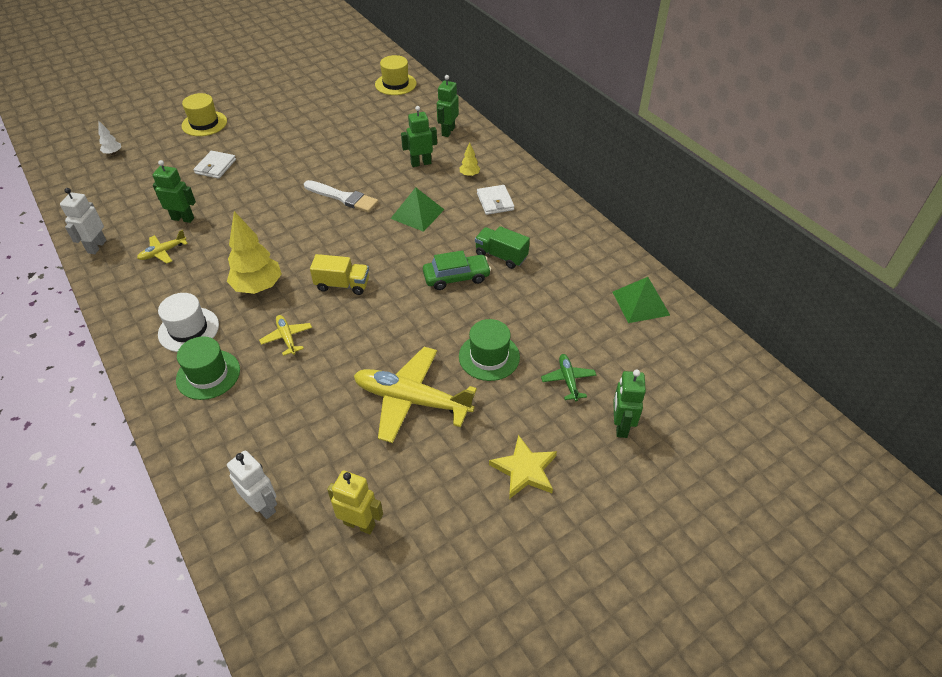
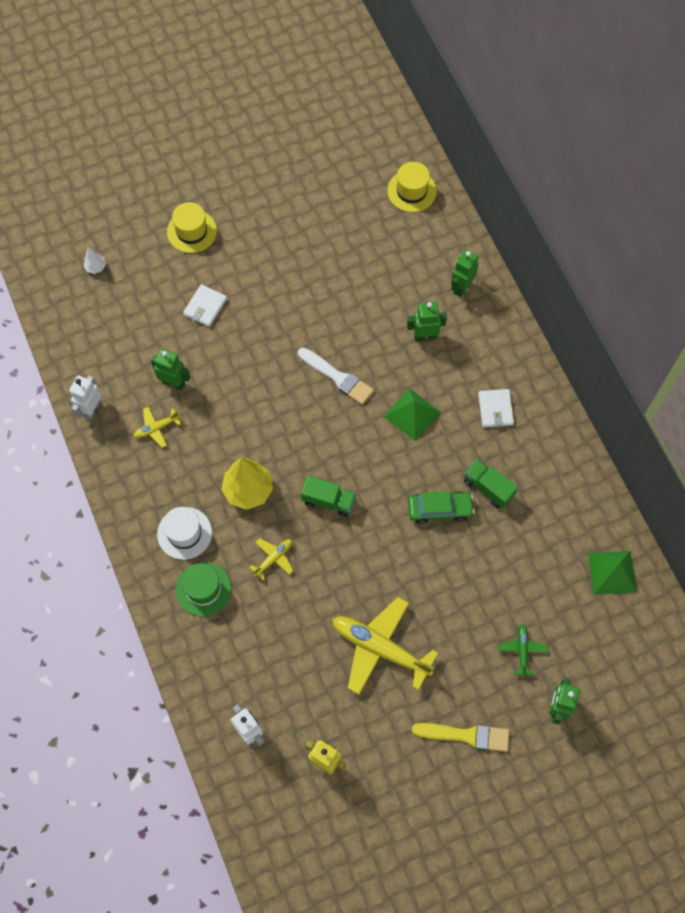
camera: 10 degrees right, 20 degrees up
yellow plane [259,315,312,356] -> yellow plane turned 60 degrees clockwise [249,538,293,580]
yellow truck [310,254,369,295] -> green truck [301,475,356,517]
yellow tree [459,142,480,177] -> none
green hat [459,319,520,381] -> none
yellow star [489,435,557,499] -> yellow brush [412,723,509,752]

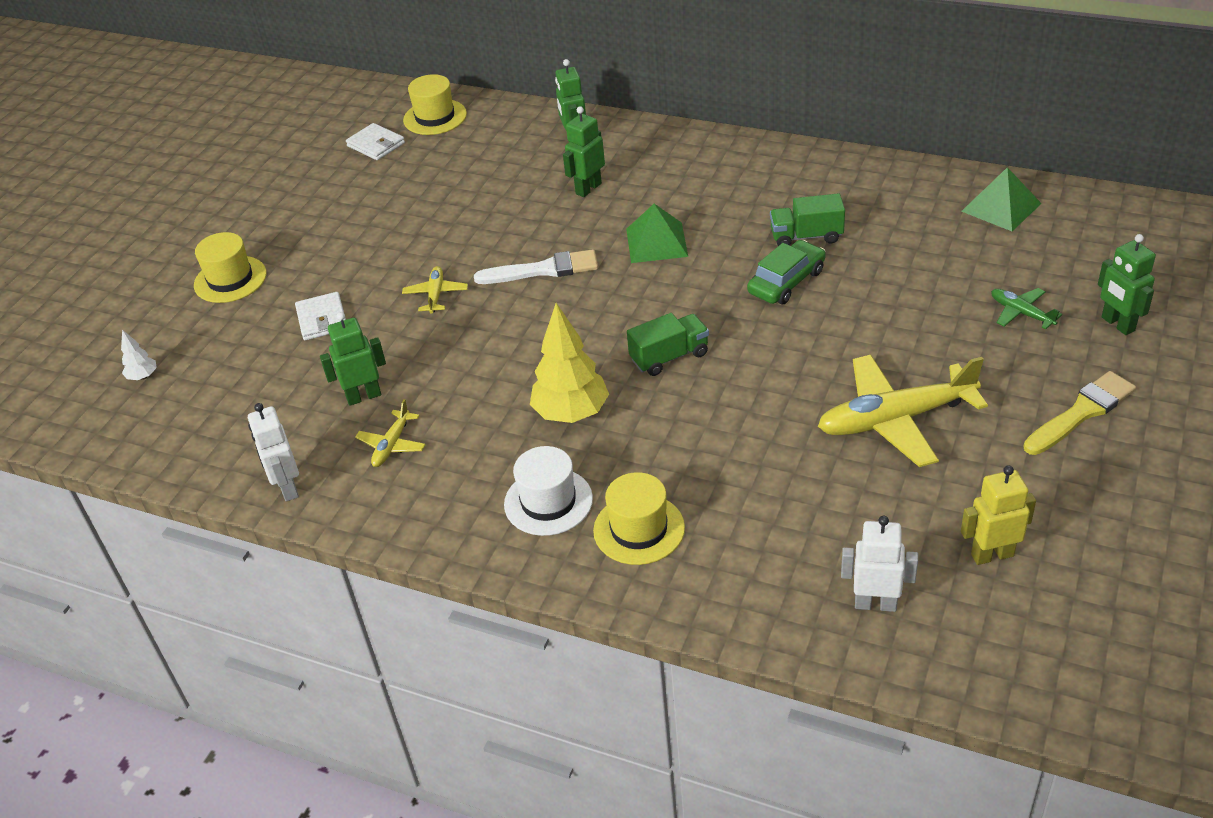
camera: 40 degrees left, 25 degrees down
green hat [176,562,231,617] -> yellow hat [593,472,685,565]
yellow plane [249,538,293,580] -> yellow plane moved to [402,266,468,314]
white wallet [478,389,514,427] -> white wallet moved to [346,123,405,160]

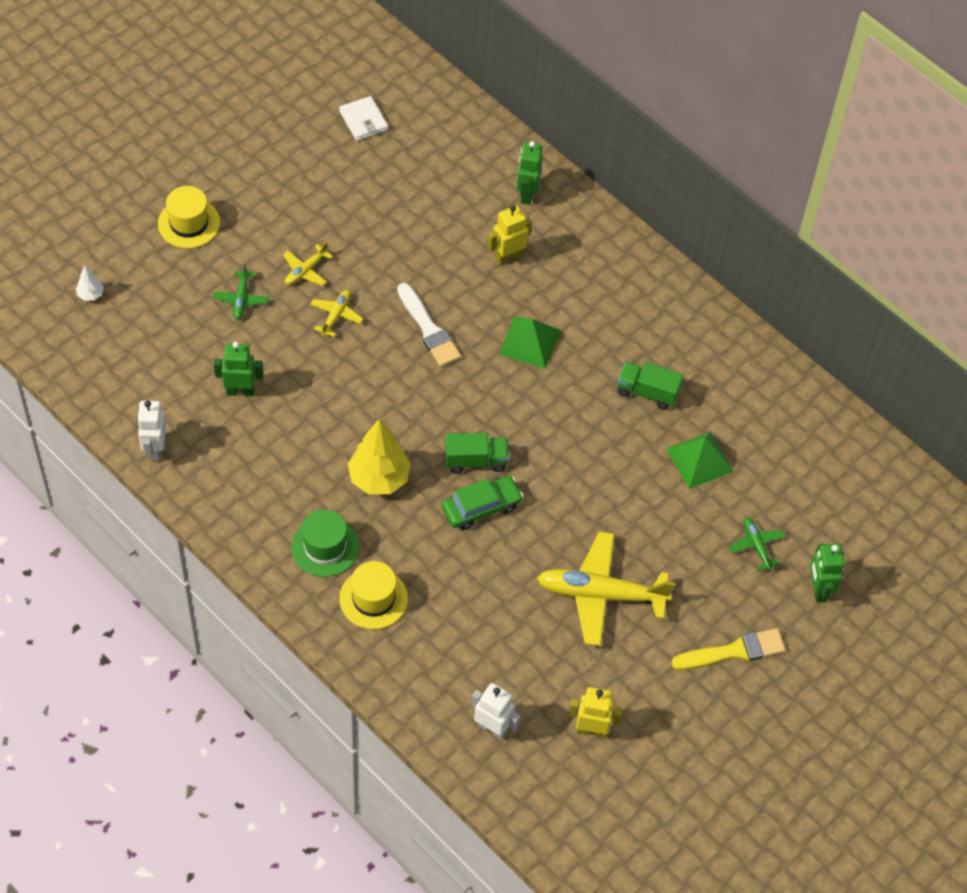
camera: 15 degrees right, 15 degrees up
white wallet [295,292,346,341] -> green plane [213,264,269,320]
yellow plane [355,399,426,467] -> yellow plane moved to [283,242,333,286]
yellow hat [403,74,467,135] -> none
white brush [474,249,598,284] -> white brush turned 45 degrees clockwise [397,283,461,367]
white hat [504,446,593,536] -> green hat [291,509,359,577]
green robot [563,106,605,197] -> yellow robot [488,205,532,265]
green car [747,240,826,304] -> green car moved to [442,476,523,530]
green pyramid [961,167,1042,231] -> green pyramid moved to [666,432,734,489]

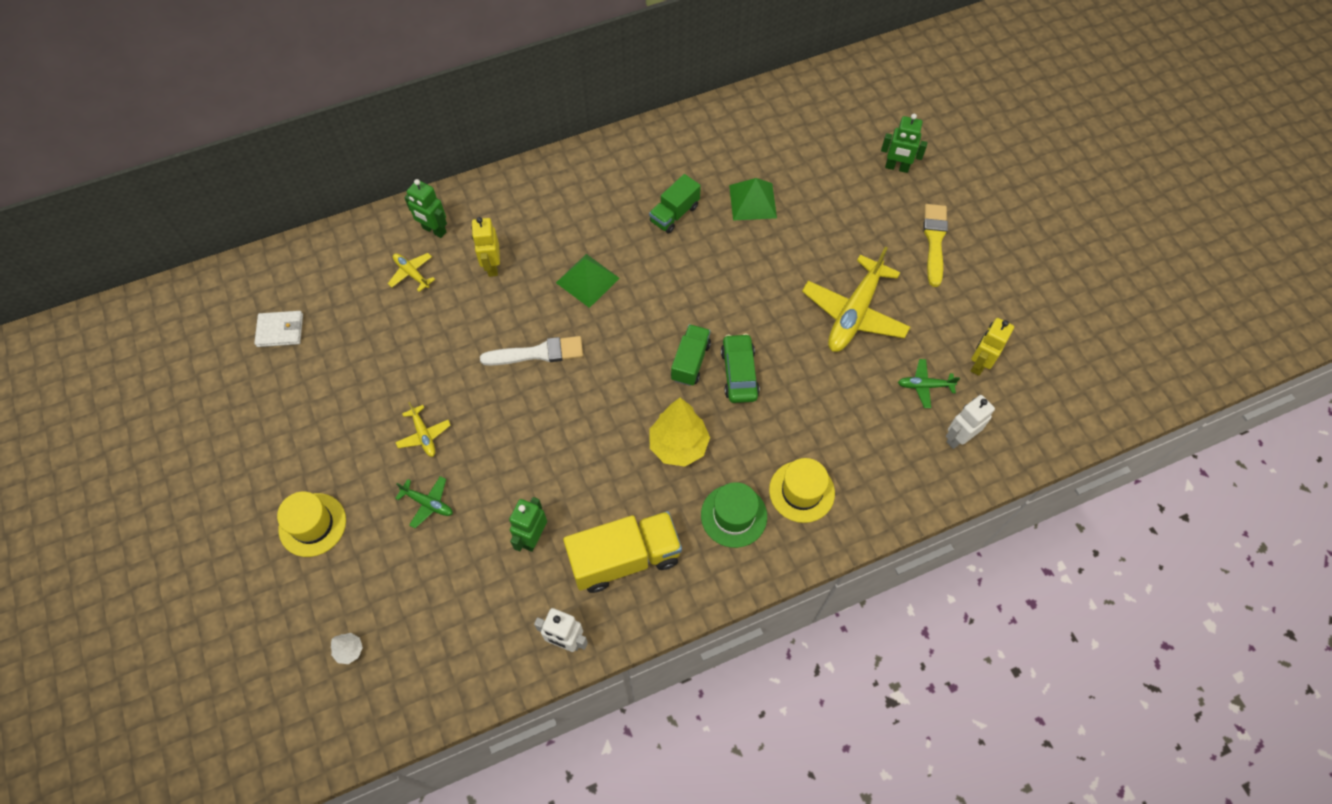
camera: 65 degrees left, 5 degrees up
yellow plane [310,290,363,337] -> yellow plane moved to [388,253,435,292]
green plane [729,517,785,571] -> green plane moved to [898,359,960,408]
none -> yellow truck [563,511,682,593]

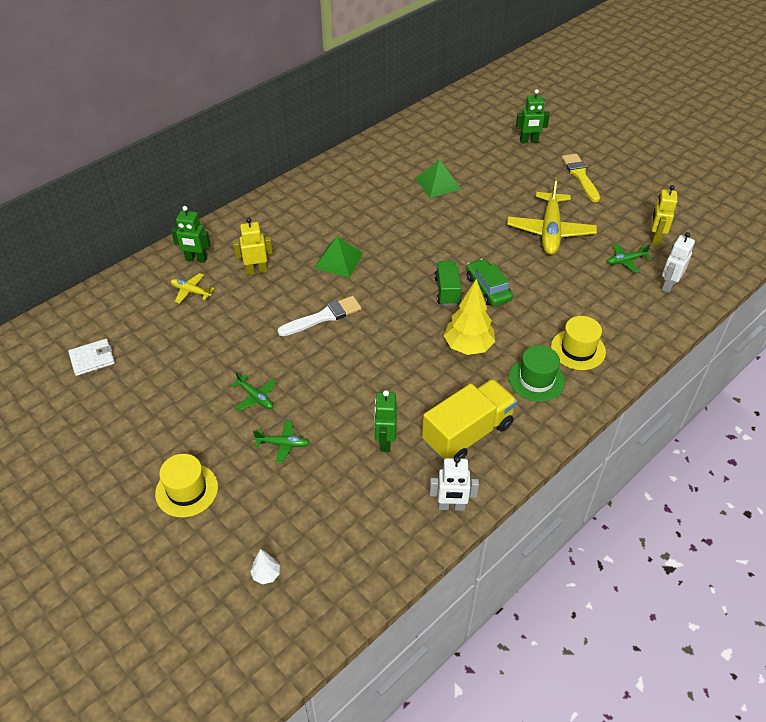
camera: 20 degrees left, 15 degrees down
yellow plane [395,402,451,457] -> green plane [231,372,277,411]
yellow robot [471,217,500,277] -> yellow robot turned 105 degrees clockwise [233,218,273,275]
green truck [649,174,701,234] -> none

